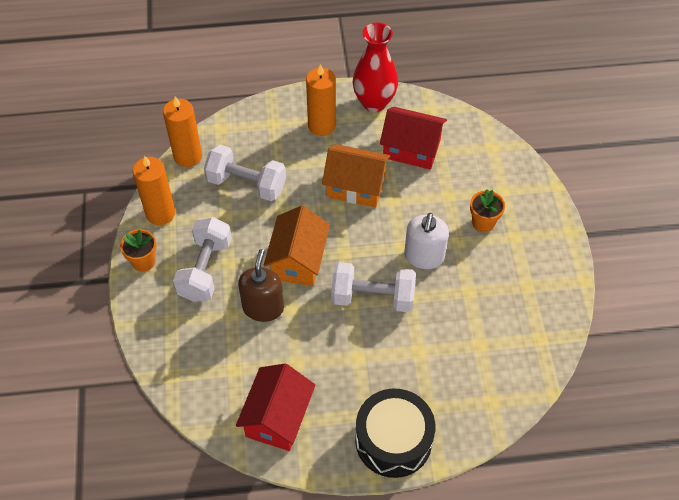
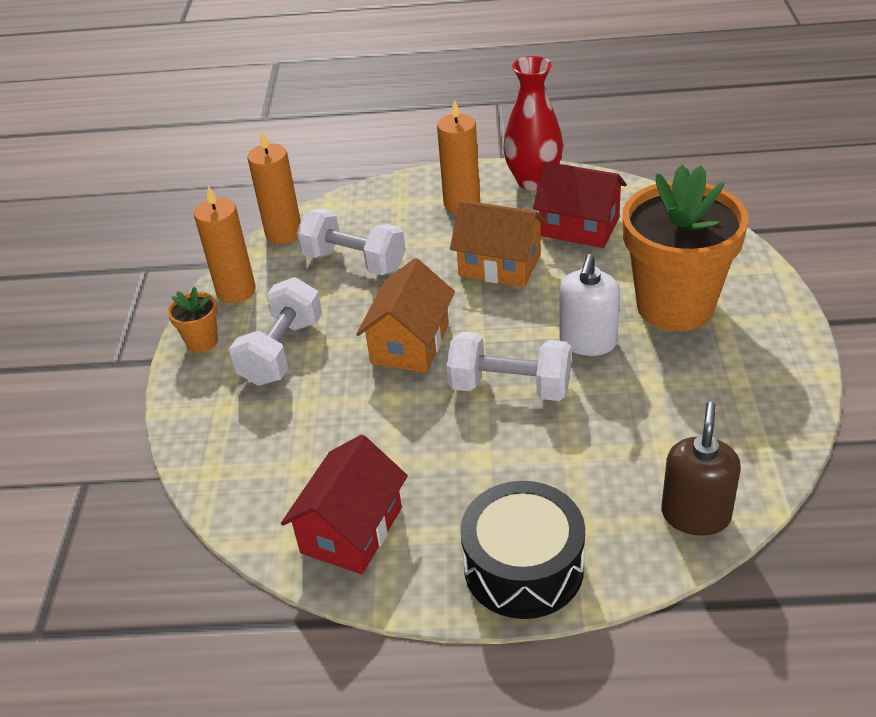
camera: 10 degrees right, 15 degrees down
brown soap dispenser [238,249,284,322] -> brown soap dispenser moved to [661,401,741,536]
orange flower pot [470,189,505,233] -> orange flower pot [622,165,749,331], size x2.39

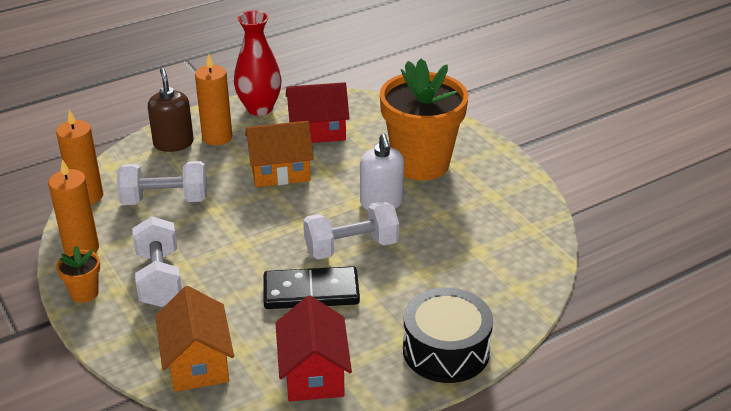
camera: 35 degrees left, 5 degrees down
orange house [356,258,455,373] -> orange house moved to [155,286,234,392]
brown soap dispenser [661,401,741,536] -> brown soap dispenser moved to [148,68,194,152]
none -> black domino [264,266,360,309]

